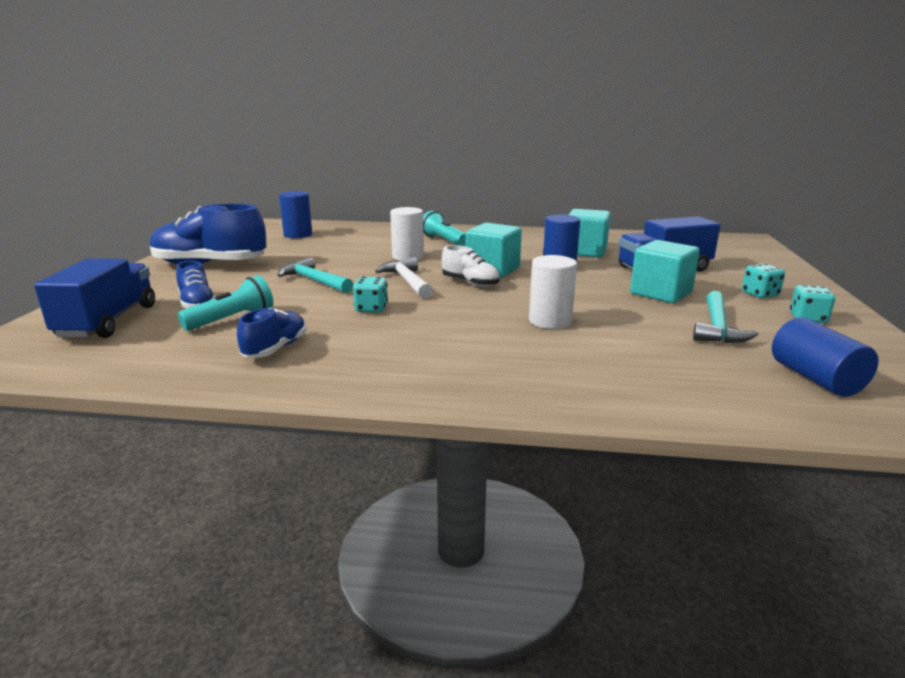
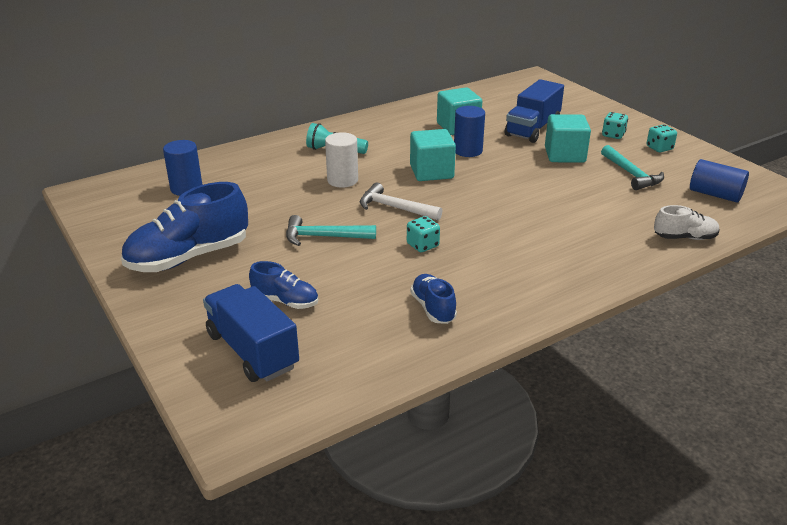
camera: 40 degrees left, 10 degrees up
turquoise flashlight [178,275,273,331] -> none
white shoe [442,245,500,287] -> white shoe moved to [654,205,720,240]
white cylinder [529,255,577,329] -> none

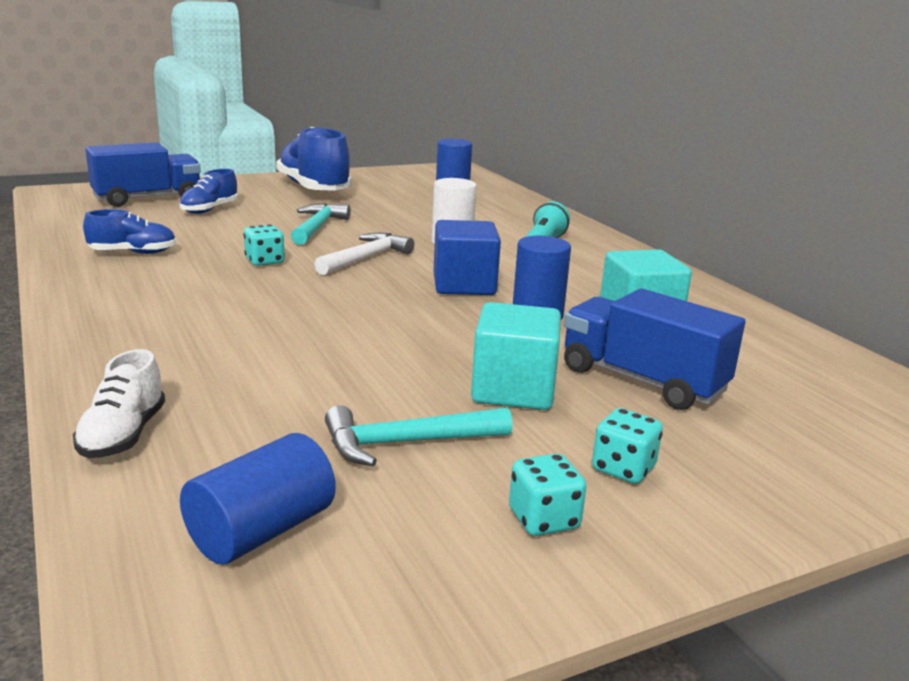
camera: 95 degrees right, 10 degrees down
turquoise cube [410,129,456,181] -> blue cube [433,220,501,295]

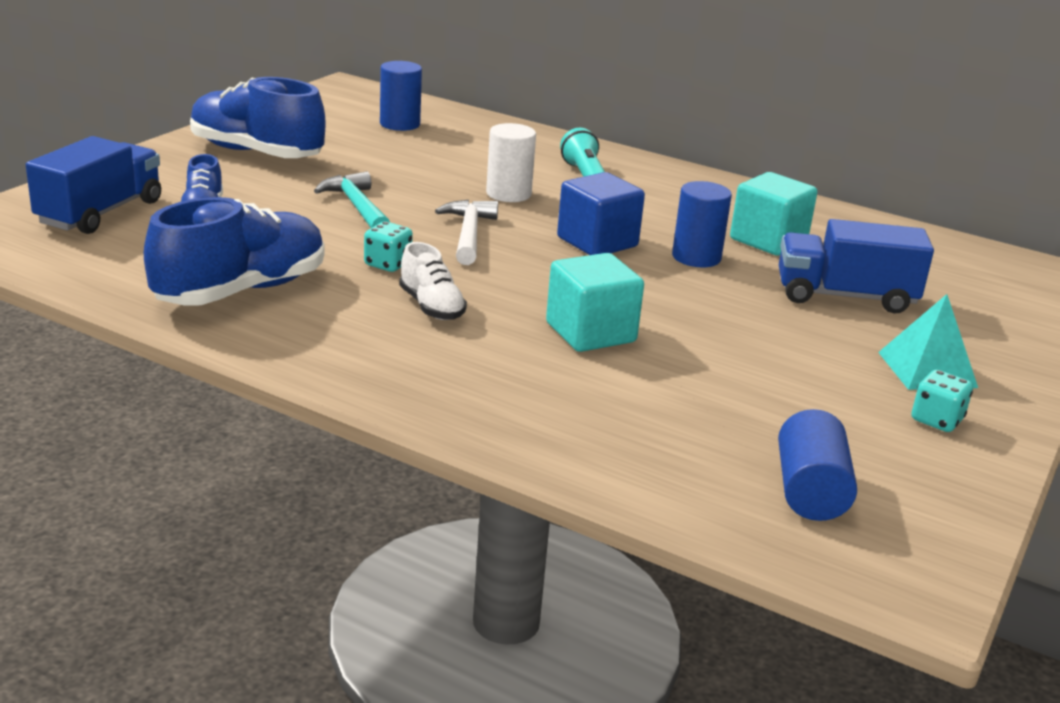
camera: 35 degrees left, 5 degrees up
white shoe [73,349,165,458] -> white shoe moved to [399,242,467,320]
blue shoe [83,209,176,254] -> blue shoe [144,197,325,306], size x1.91
turquoise hammer [325,405,513,466] -> none
turquoise cube [471,302,561,410] -> turquoise cube moved to [546,253,644,352]
turquoise dice [592,408,663,484] -> turquoise pyramid [878,294,978,390]

